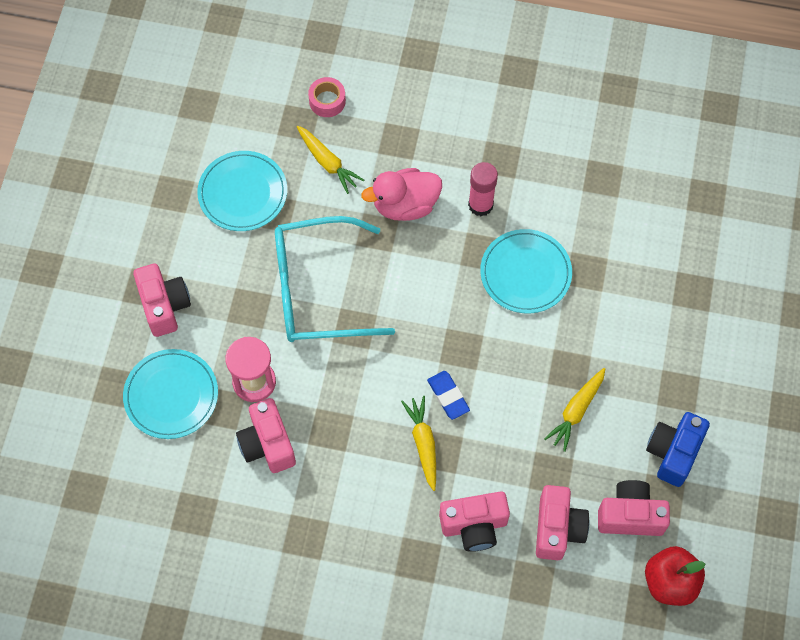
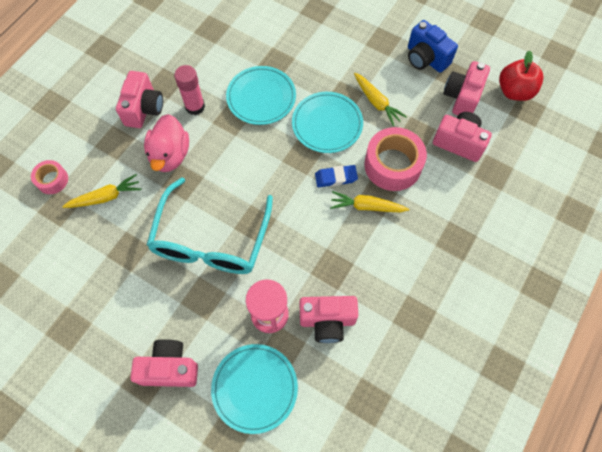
camera: 70 degrees left, 0 degrees up
turquoise plate [197,151,287,231] -> turquoise plate moved to [292,92,363,153]
pink camera [439,491,510,552] -> pink camera moved to [116,71,163,128]
none -> pink tape [364,127,427,191]

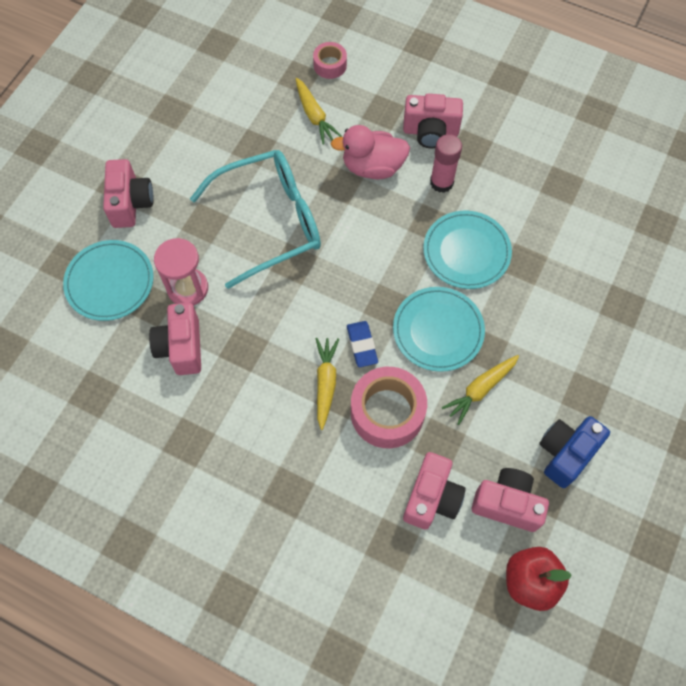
camera: 85 degrees right, 0 degrees up
turquoise glasses [147,178,273,274] -> turquoise glasses turned 150 degrees clockwise [190,150,321,289]

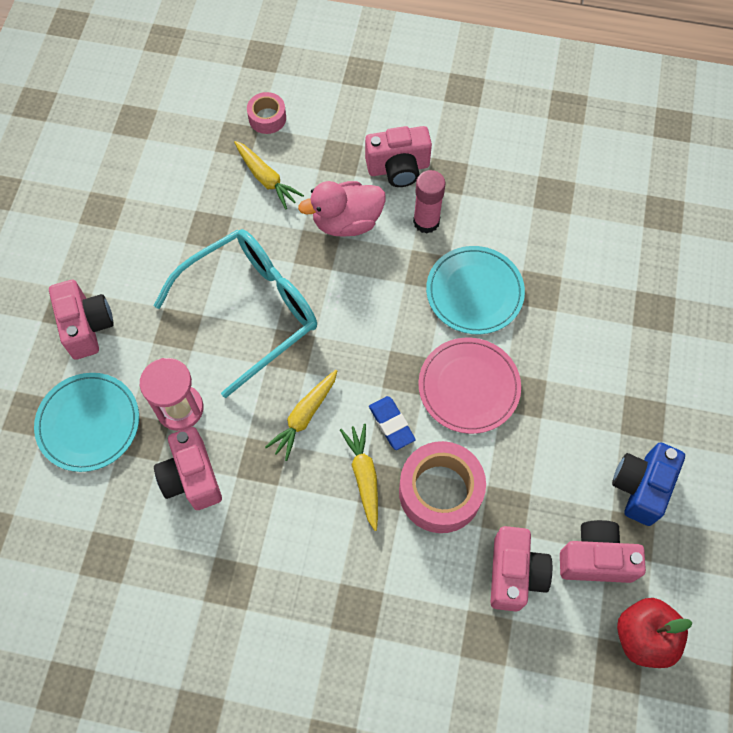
camera: 15 degrees left, 0 degrees up
turquoise plate [393,287,485,372] -> pink plate [418,338,521,434]
yellow carrot [442,355,519,425] -> yellow carrot moved to [265,370,337,461]

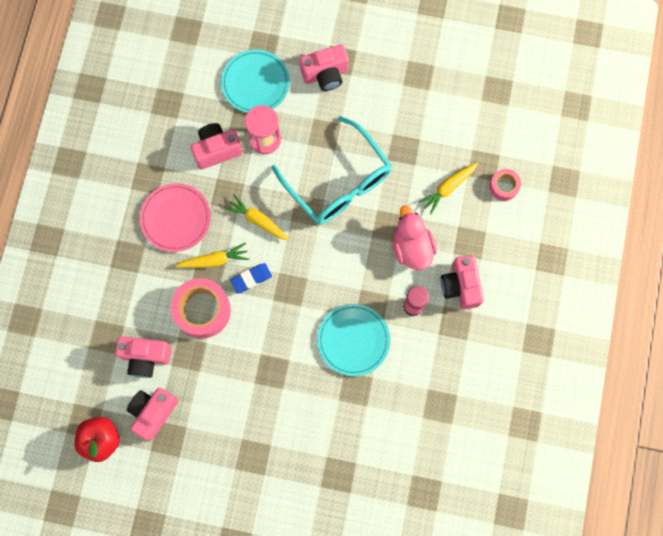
camera: 90 degrees right, 10 degrees up
pink plate [418,338,521,434] -> pink plate moved to [140,183,211,252]
pink camera [560,520,646,583] -> pink camera turned 150 degrees counterclockwise [127,388,178,441]
blue camera [612,442,685,526] -> none

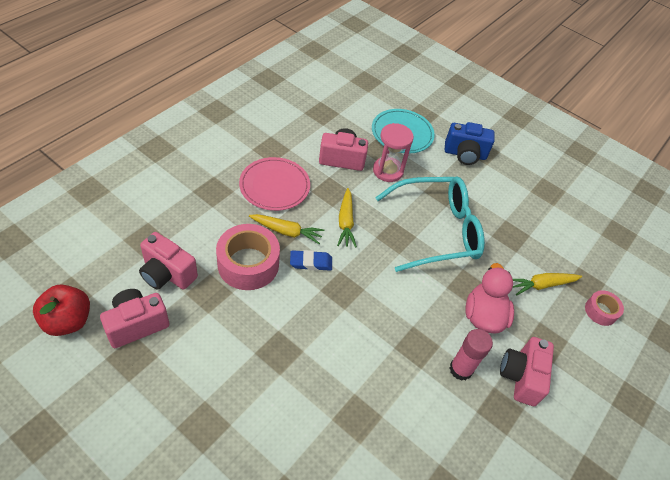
camera: 20 degrees right, 25 degrees down
yellow carrot [224,194,290,241] -> yellow carrot turned 150 degrees counterclockwise [337,188,357,248]
turquoise glasses [272,116,392,225] -> turquoise glasses turned 90 degrees counterclockwise [375,176,485,272]
pink camera [300,44,349,91] -> blue camera [445,122,495,165]
turquoise plate [317,304,390,376] -> none

